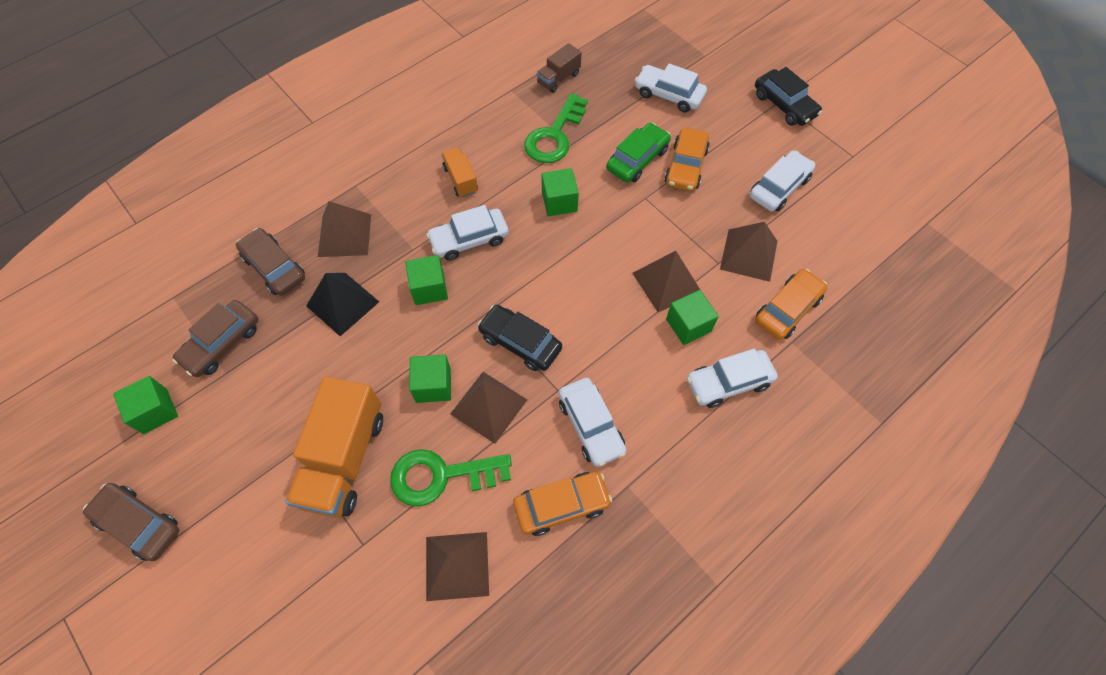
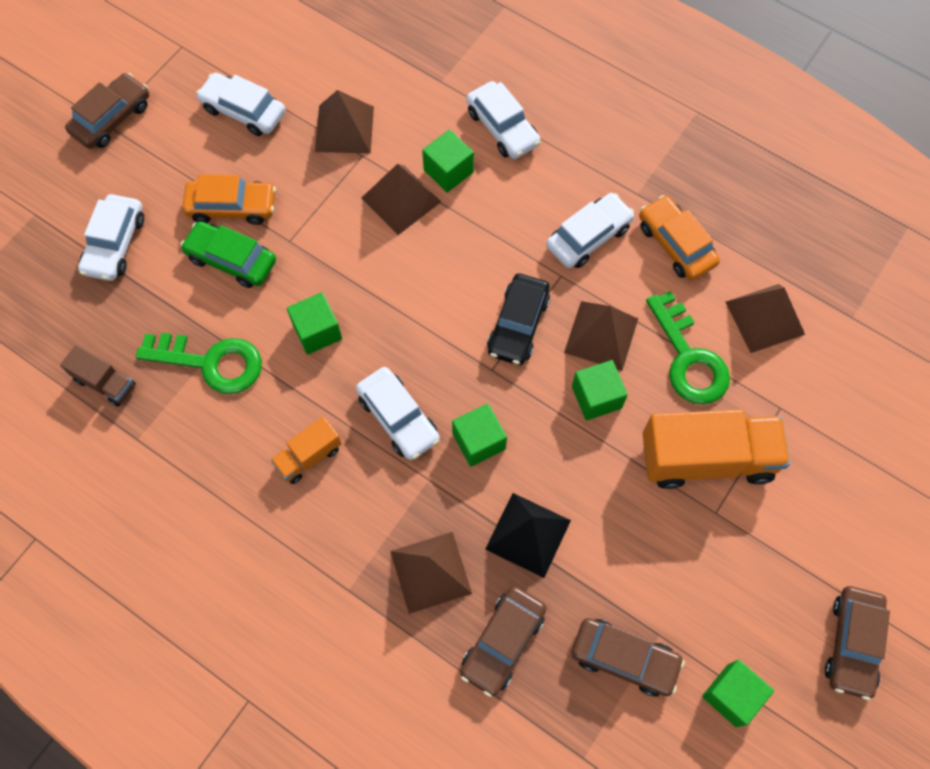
camera: 105 degrees left, 5 degrees up
black car [755,67,822,126] -> brown car [65,73,149,149]
orange car [755,269,828,340] -> none

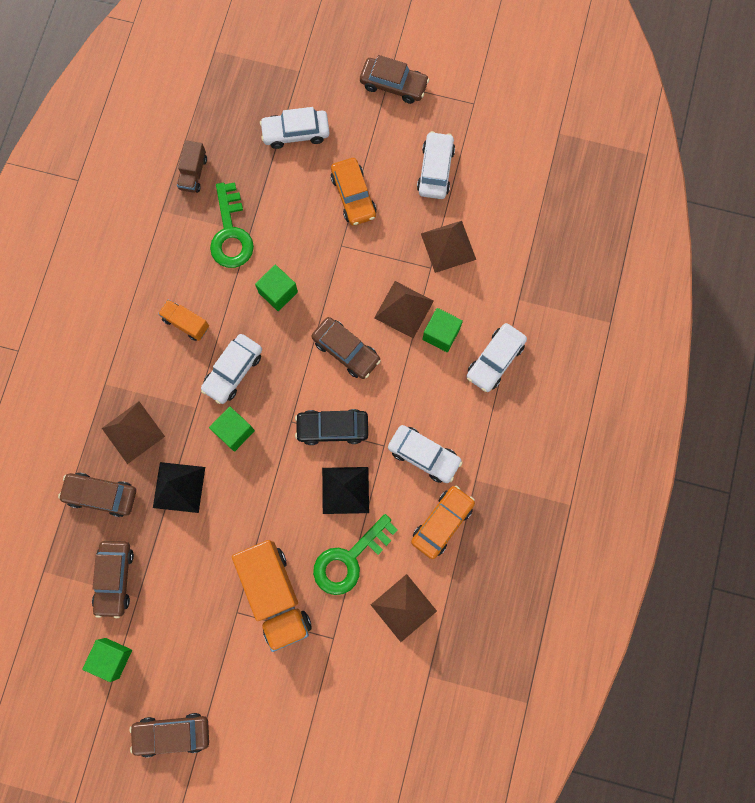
camera: 70 degrees right, 10 degrees up
green car [180,221,276,288] -> none
brown pyramid [564,301,638,371] -> black pyramid [322,467,369,514]
green cube [572,360,628,420] -> none
none -> brown car [311,317,381,379]

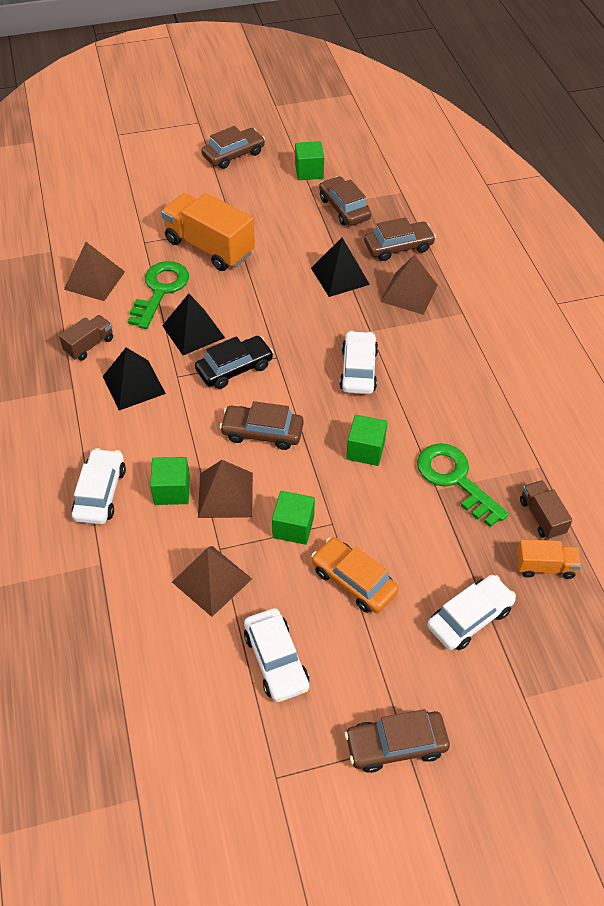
camera: 150 degrees right, 25 degrees down
orange truck [158,300,209,341] -> orange truck moved to [516,540,581,579]
green cube [209,406,255,452] -> green cube moved to [272,491,315,545]
white car [388,425,462,483] -> black pyramid [103,347,166,410]
orange car [411,486,475,559] -> brown truck [59,315,113,361]

